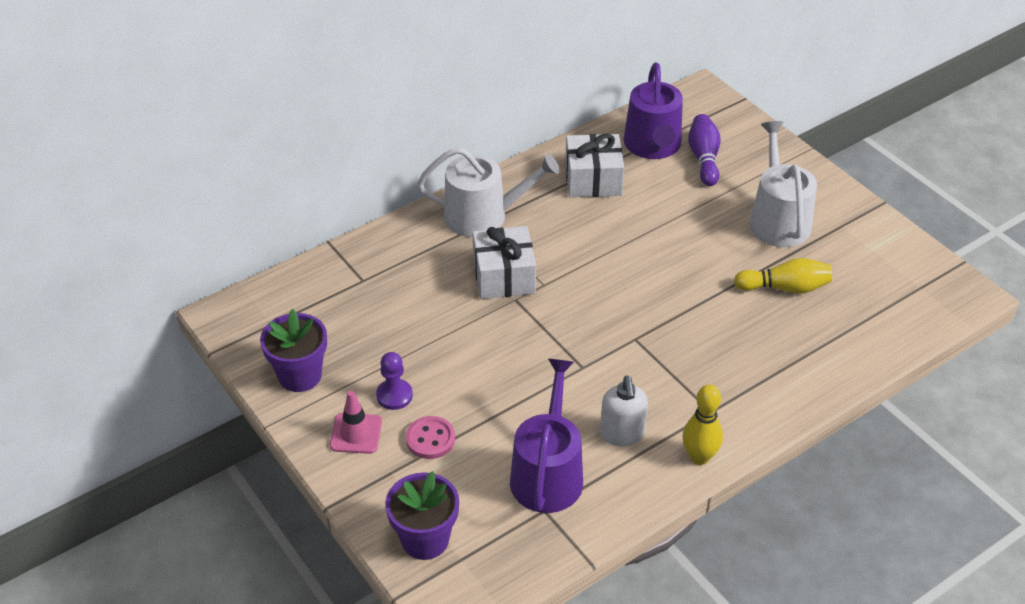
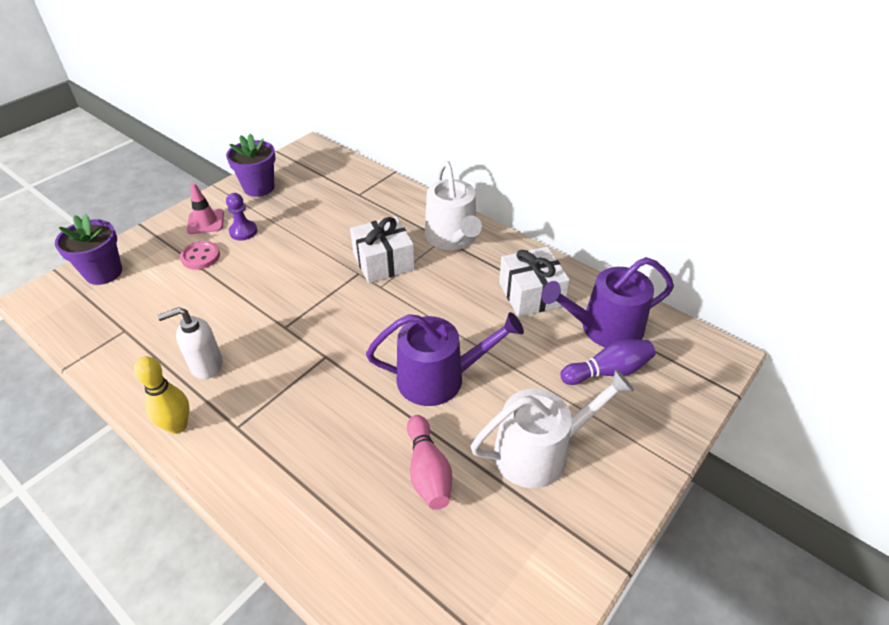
camera: 75 degrees right, 0 degrees up
purple watering can [510,359,583,513] -> purple watering can moved to [366,312,524,406]
yellow bowling pin [734,258,832,293] -> pink bowling pin [407,415,452,510]

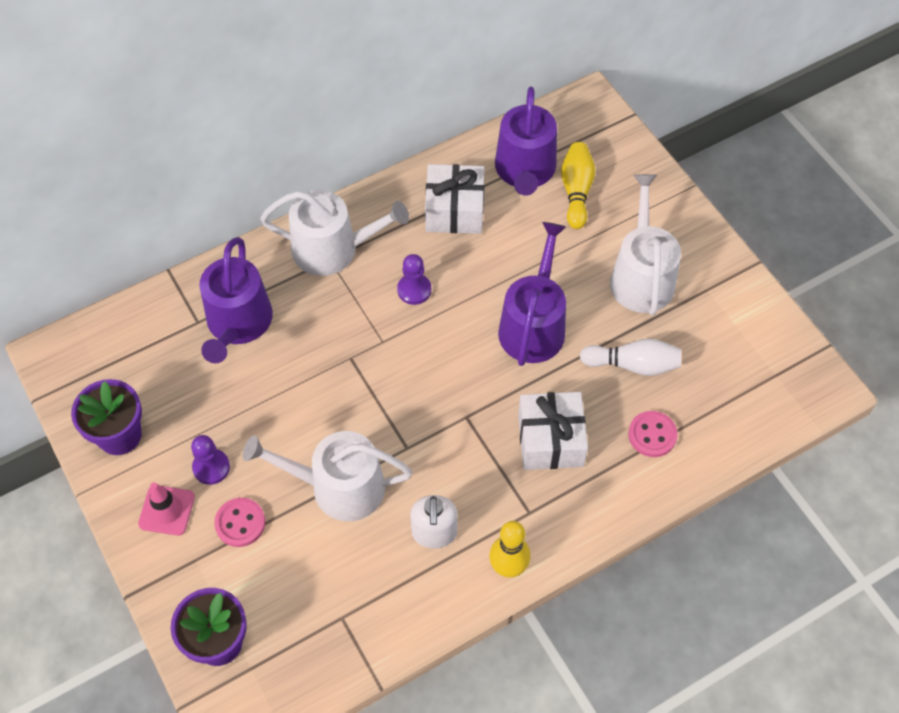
camera: 70 degrees left, 15 degrees up
white gift [350,216,415,283] -> white gift moved to [518,392,588,470]
pink bowling pin [407,415,452,510] -> white bowling pin [580,339,681,376]
purple bowling pin [560,339,655,385] -> yellow bowling pin [561,142,595,229]
none -> purple watering can [199,237,273,363]
none -> white watering can [243,431,412,521]
none -> purple pawn [397,254,431,305]
none -> pink button [628,411,678,457]

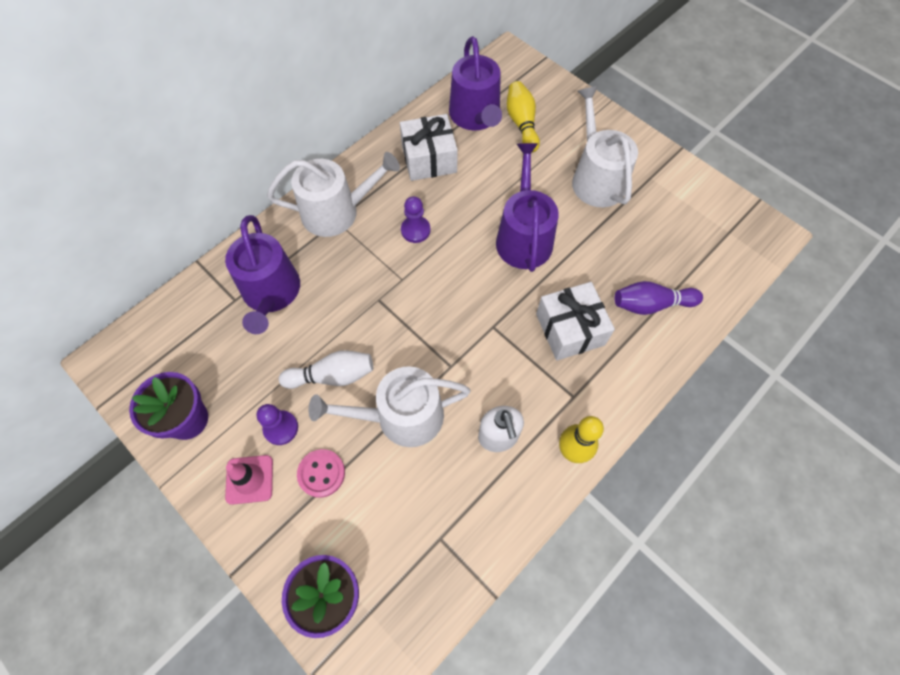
camera: 15 degrees left, 5 degrees up
white bowling pin [580,339,681,376] -> white bowling pin moved to [279,350,373,389]
pink button [628,411,678,457] -> purple bowling pin [614,281,703,315]

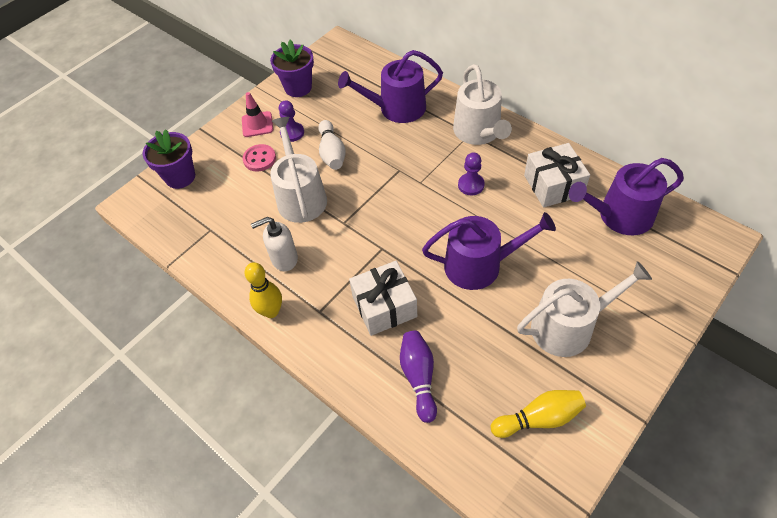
camera: 90 degrees right, 10 degrees down
yellow bowling pin [507,81,540,153] -> yellow bowling pin moved to [491,390,586,438]

